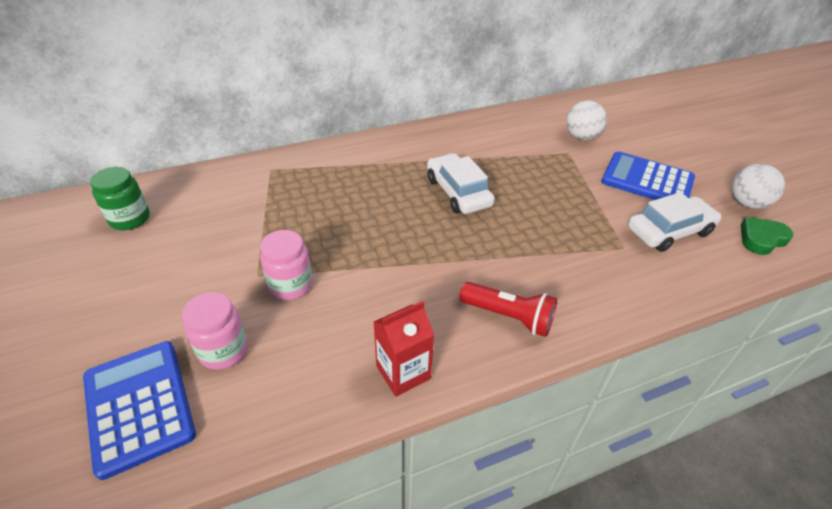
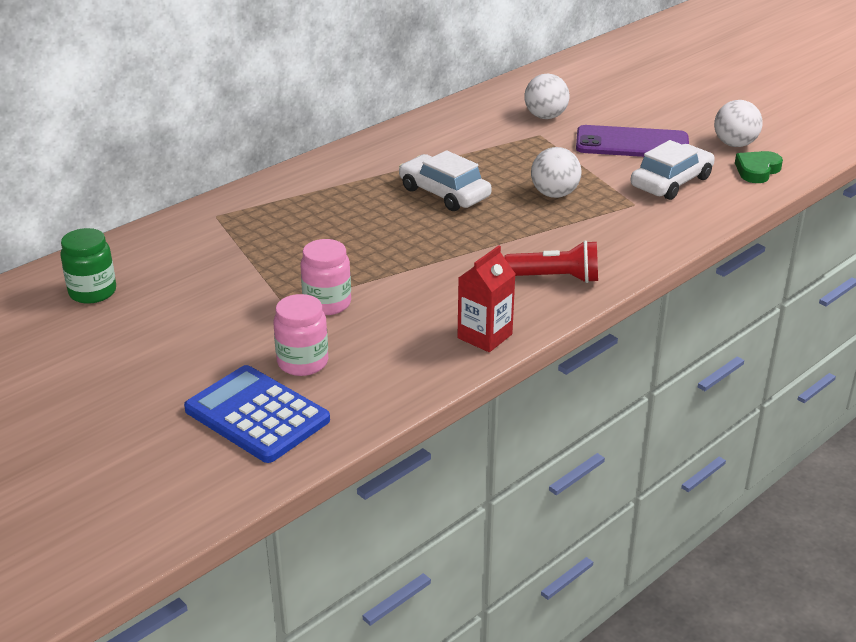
camera: 20 degrees left, 10 degrees down
blue calculator [601,151,695,200] -> purple phone [576,125,689,157]
none -> white ball [531,147,581,198]

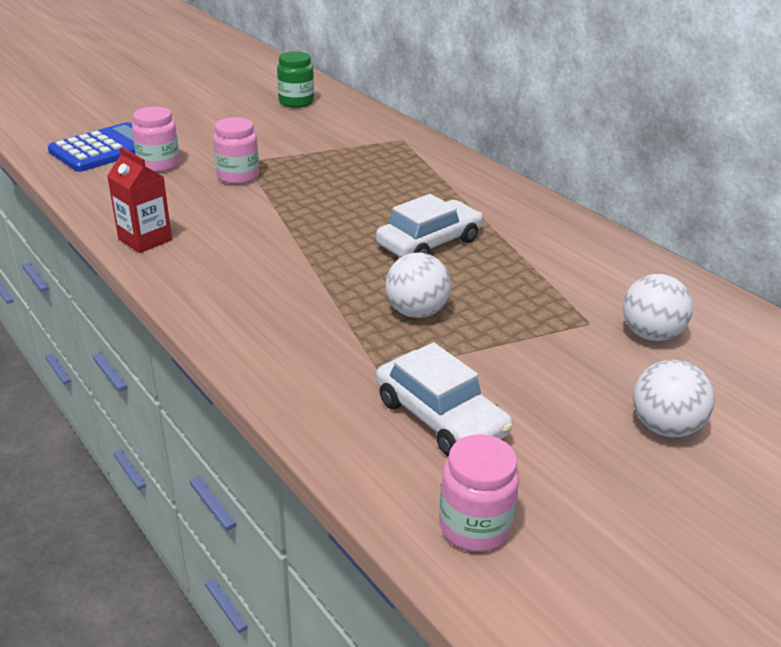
camera: 95 degrees right, 0 degrees up
red flashlight [504,240,598,283] -> none
purple phone [576,125,689,157] -> none
white ball [714,100,763,147] -> white ball moved to [633,360,715,437]
green heart [735,151,783,183] -> pink jar [439,434,520,552]

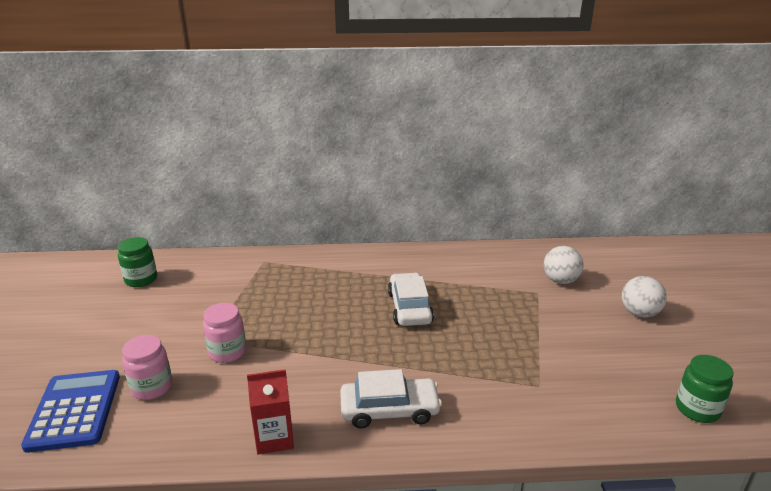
camera: 55 degrees left, 5 degrees down
white car [376,342,513,456] -> white car moved to [340,369,442,429]
white ball [385,253,451,318] -> none
pink jar [439,434,520,552] -> green jar [676,355,733,423]

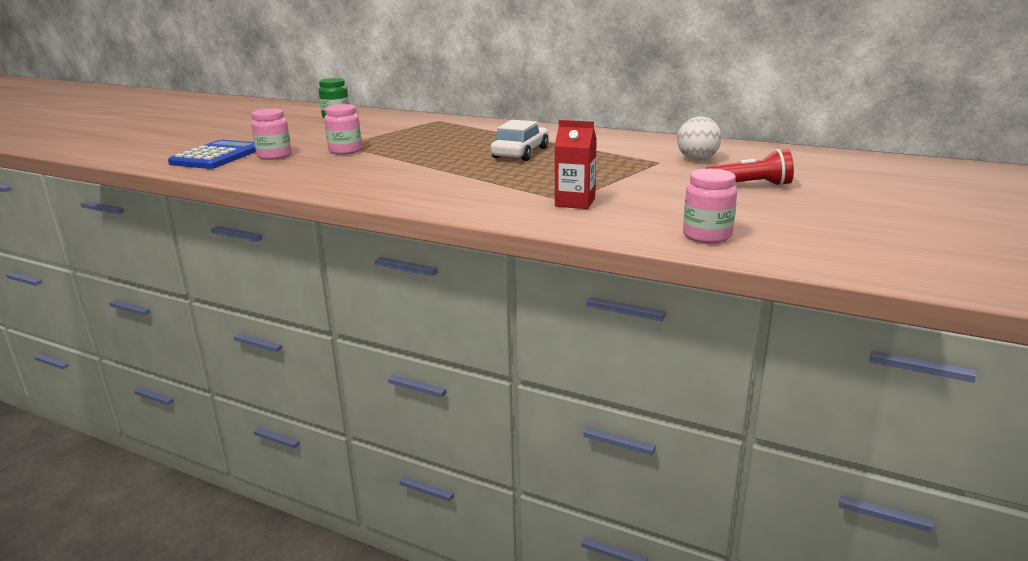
camera: 30 degrees right, 5 degrees down
red carton [247,369,294,454] -> red carton moved to [555,120,597,209]
white car [340,369,442,429] -> none
white ball [622,276,667,318] -> red flashlight [706,149,794,186]
green jar [676,355,733,423] -> pink jar [683,169,737,244]

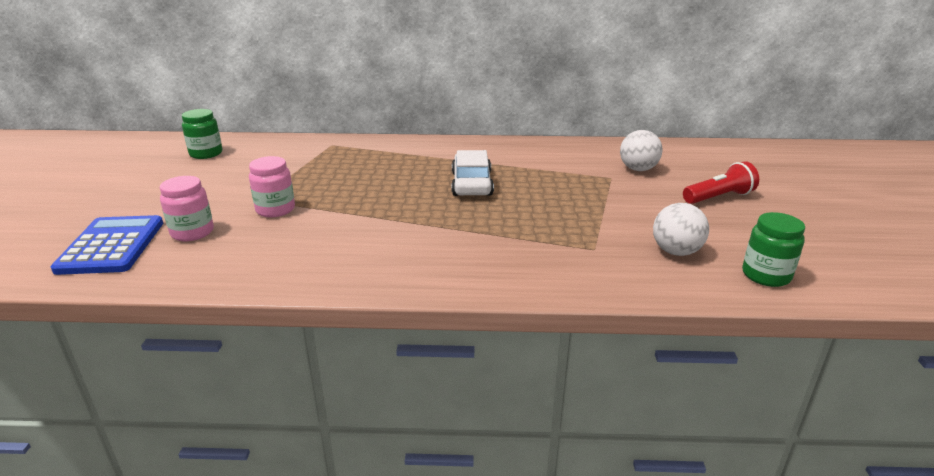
camera: 25 degrees left, 5 degrees up
red carton [555,120,597,209] -> none
pink jar [683,169,737,244] -> green jar [742,212,805,287]
none -> white ball [653,203,709,256]

